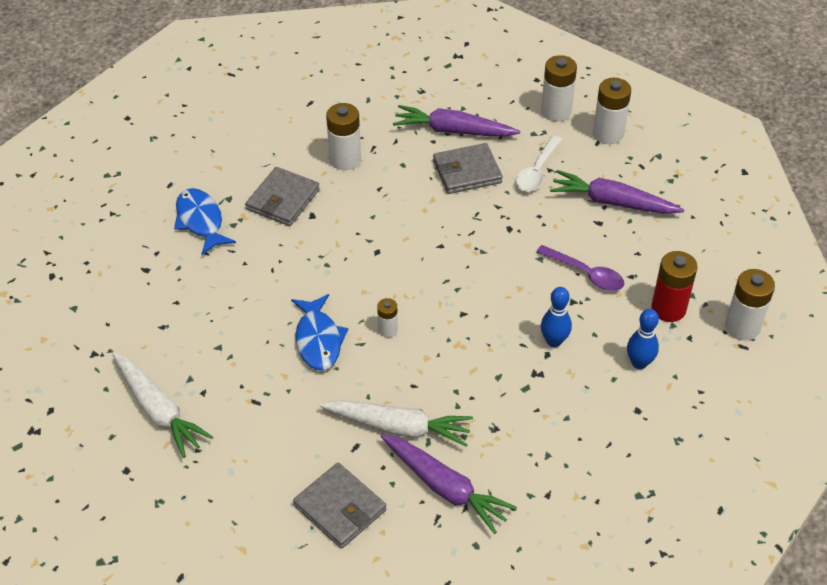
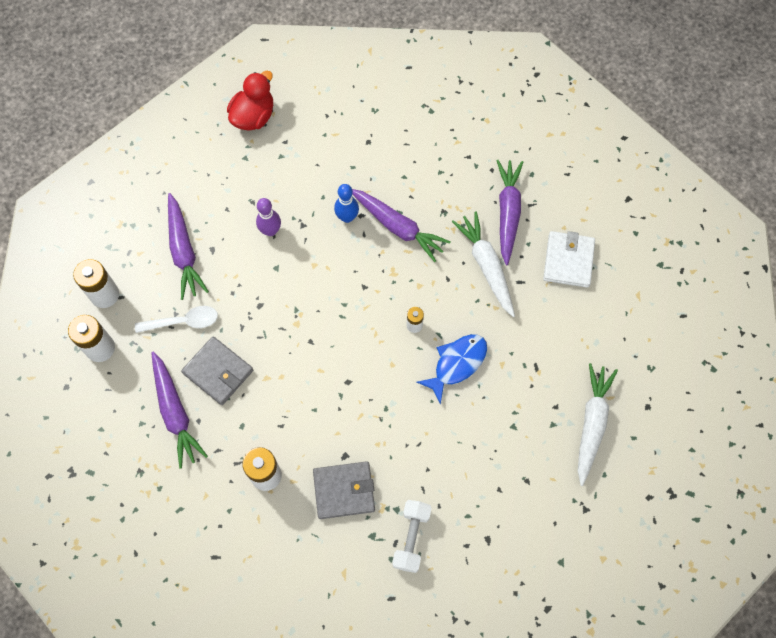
camera: 125 degrees left, 20 degrees up
blue fish [174,188,236,255] -> white dumbbell [392,500,432,573]
grey wallet [293,463,386,548] -> white wallet [543,231,595,288]
purple spoon [536,245,624,291] -> purple bowling pin [256,198,281,236]
blue bowling pin [627,309,659,369] -> none
red battery [651,251,698,322] -> none
white battery [725,269,775,340] -> red duck [227,71,273,131]
none -> purple carrot [352,189,451,262]

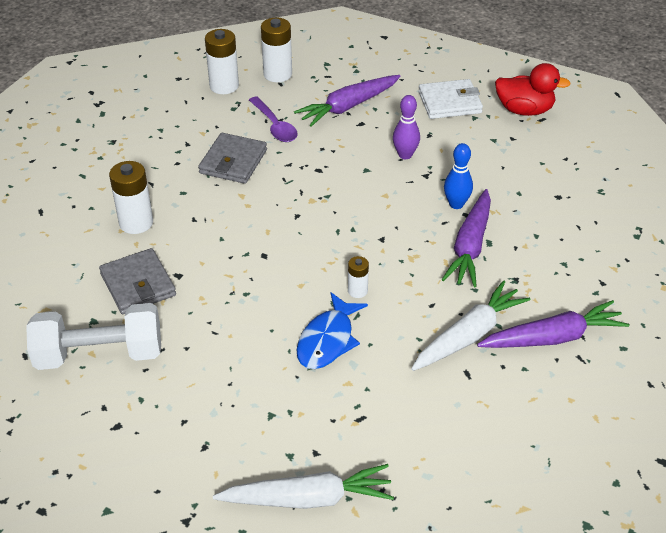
camera: 70 degrees right, 25 degrees down
white spoon [135,306,218,333] -> purple spoon [249,97,298,142]
purple carrot [151,351,208,469] -> none
white dumbbell [392,500,432,573] -> white dumbbell [26,303,161,370], size x1.54
blue fish [417,334,487,405] -> blue fish turned 90 degrees clockwise [296,292,368,369]
white wallet [543,231,595,288] -> white wallet moved to [418,79,483,119]

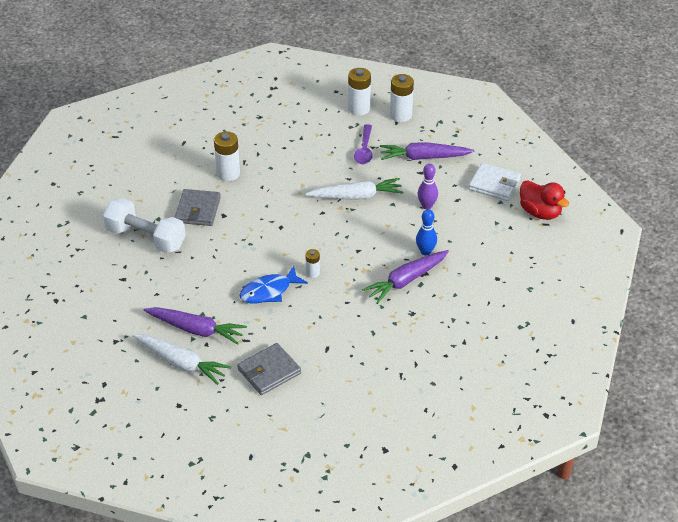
camera: 35 degrees right, 0 degrees up
grey wallet [198,133,267,184] -> grey wallet moved to [237,343,301,395]
white carrot [411,280,530,371] -> white carrot moved to [305,178,403,200]
purple carrot [477,300,629,348] -> purple carrot moved to [144,307,247,345]

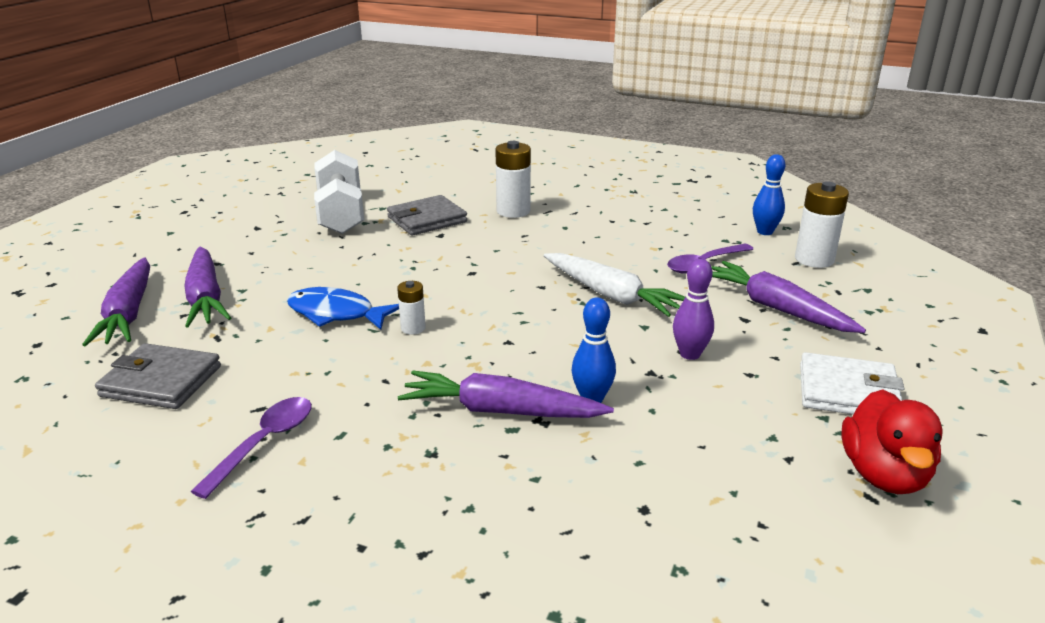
camera: 50 degrees right, 15 degrees down
white carrot [133,334,231,385] -> purple carrot [82,258,150,347]
white battery [348,68,371,116] -> blue bowling pin [753,154,785,235]
white wallet [469,163,521,201] -> white wallet turned 60 degrees counterclockwise [800,352,904,414]
none -> purple spoon [190,397,312,499]

